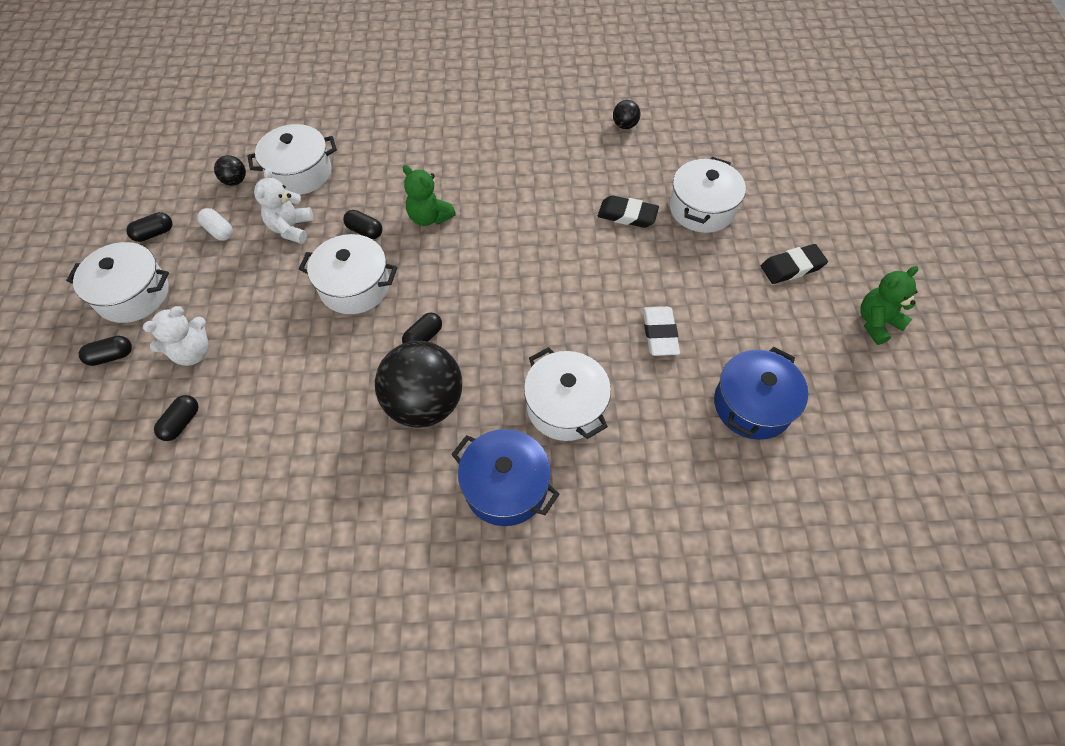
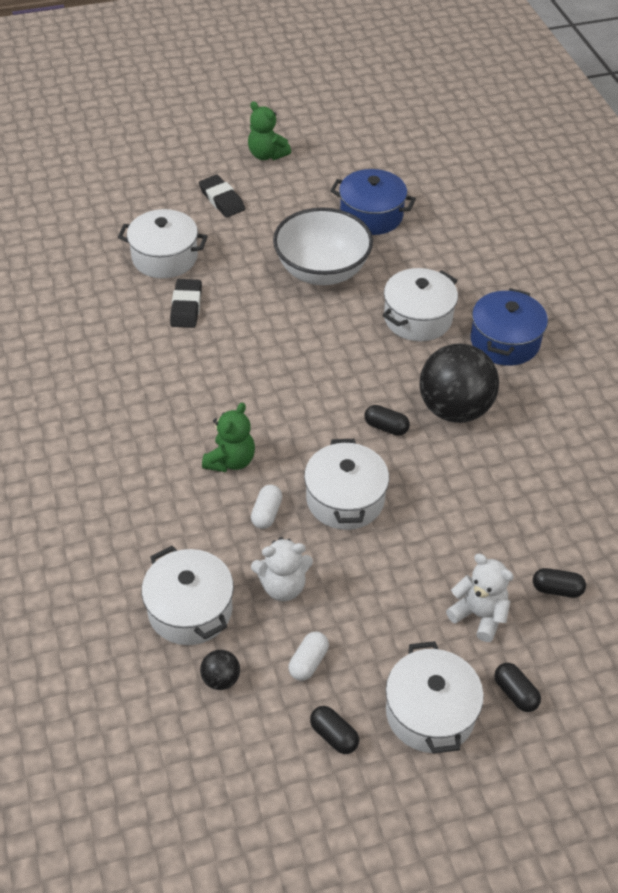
camera: 105 degrees left, 10 degrees down
black capsule [343,210,383,239] -> white capsule [251,485,282,529]
black ball [613,100,641,129] -> none
white eraser [643,307,680,356] -> white bowl [273,207,373,285]

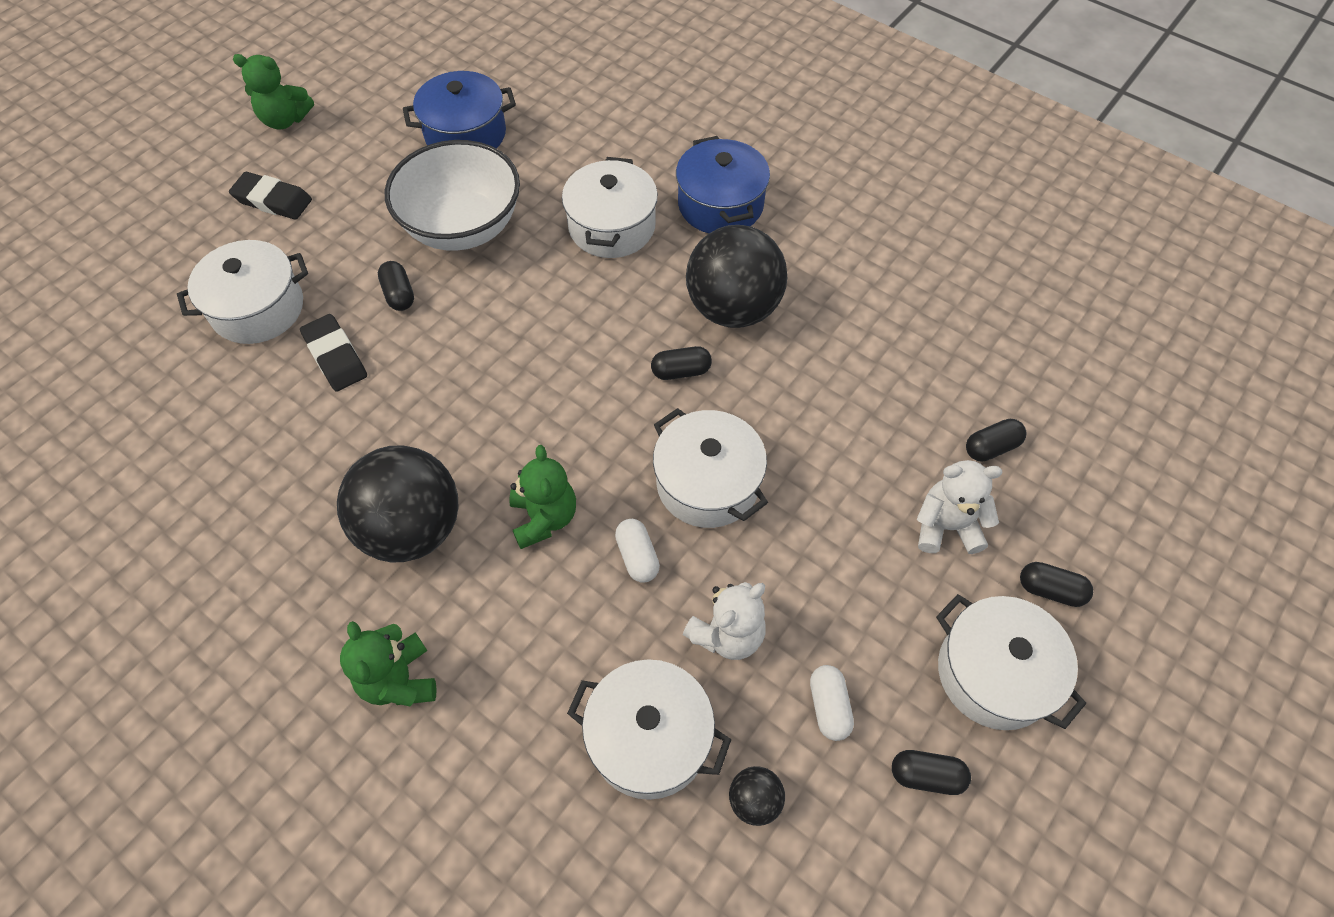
camera: 35 degrees left, 10 degrees up
none -> black ball [337,446,459,562]
none -> green teddy bear [340,621,436,706]
none -> black capsule [378,261,414,311]

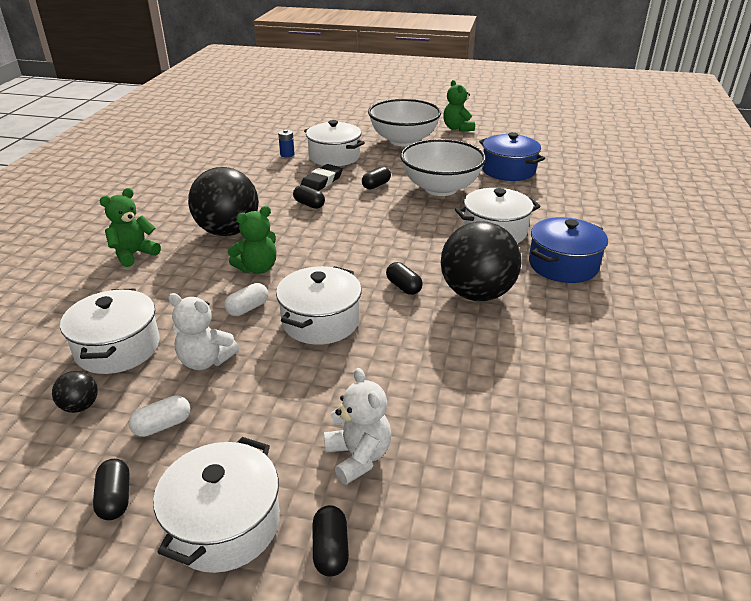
camera: 65 degrees right, 25 degrees down
black eraser [229,172,312,220] -> white bowl [368,99,441,146]
black capsule [966,419,1026,462] -> black capsule moved to [293,185,325,209]
none -> blue battery [278,130,295,157]

